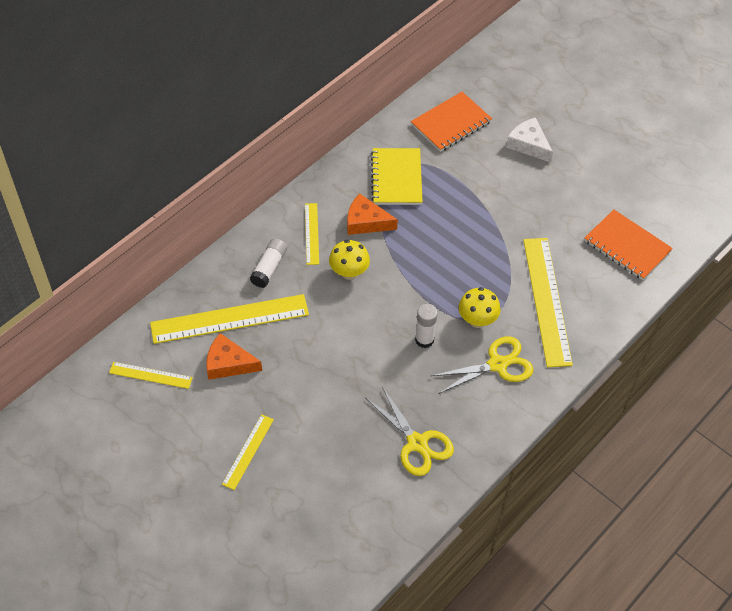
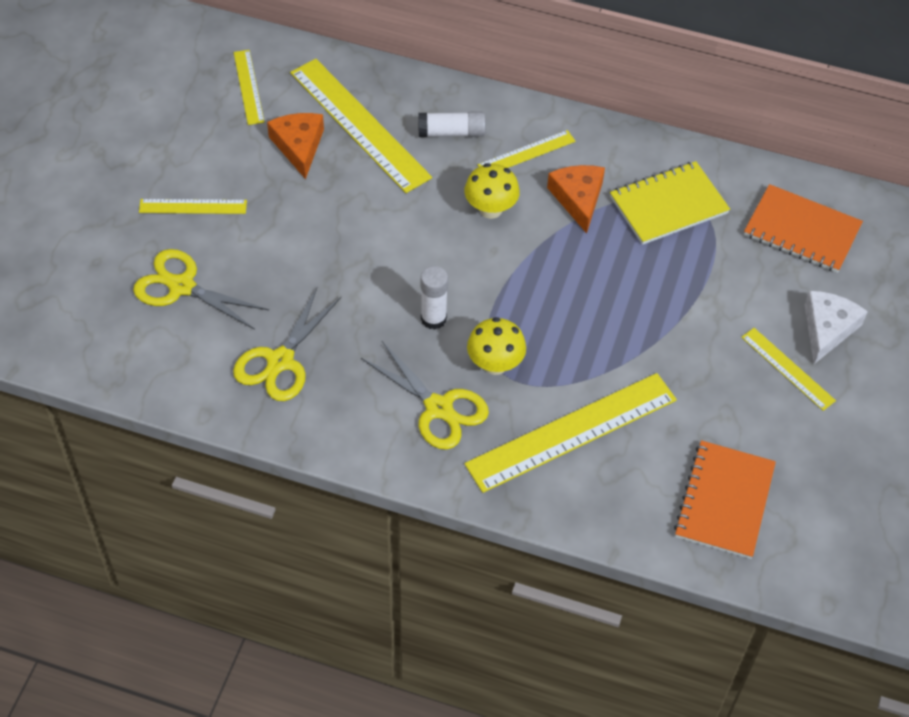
camera: 65 degrees right, 0 degrees up
none -> yellow scissors [133,249,269,330]
none -> yellow ruler [741,328,836,411]

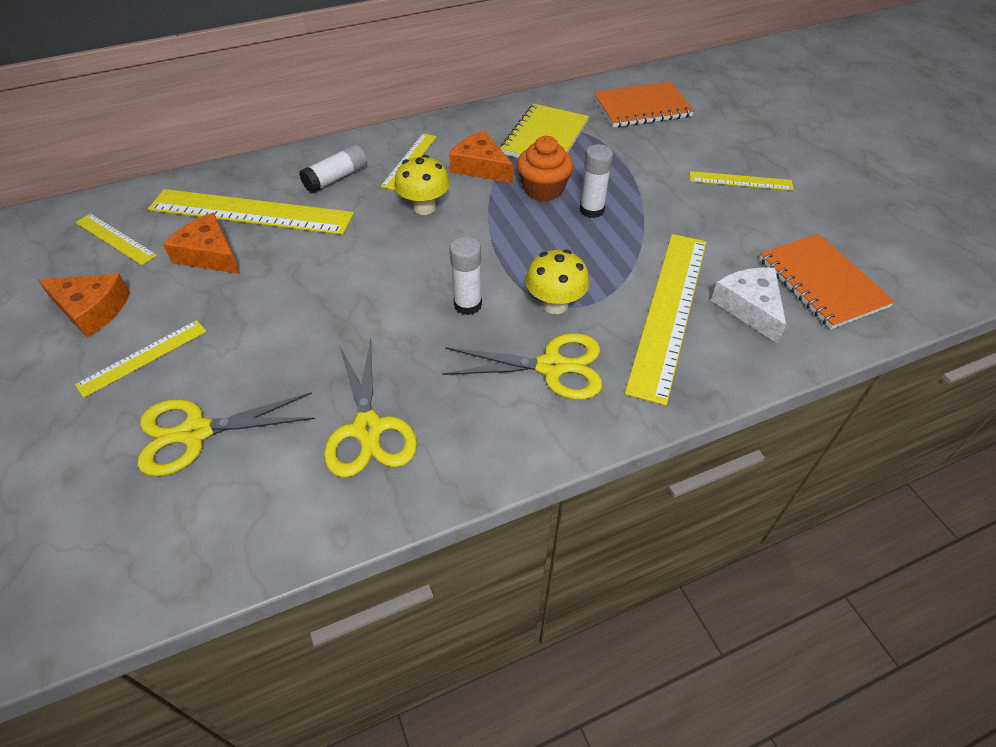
camera: 40 degrees left, 5 degrees down
white cheese [805,291,868,364] -> white cheese moved to [711,267,786,343]
none -> orange cheese [37,274,130,338]
none -> orange cupcake [517,136,574,201]
none -> white glue stick [580,144,613,218]

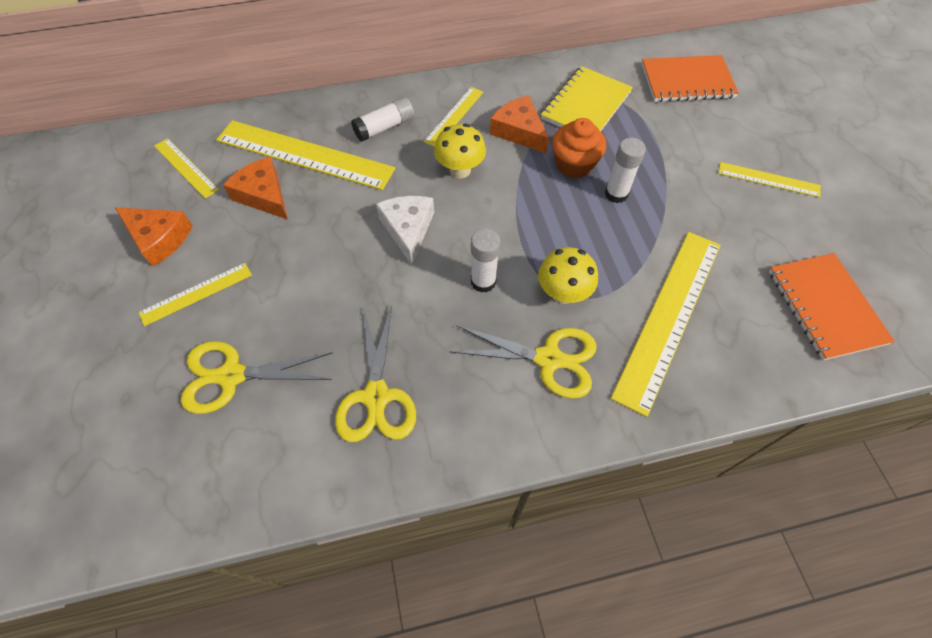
camera: 10 degrees right, 10 degrees up
white cheese [711,267,786,343] -> white cheese moved to [376,196,434,265]

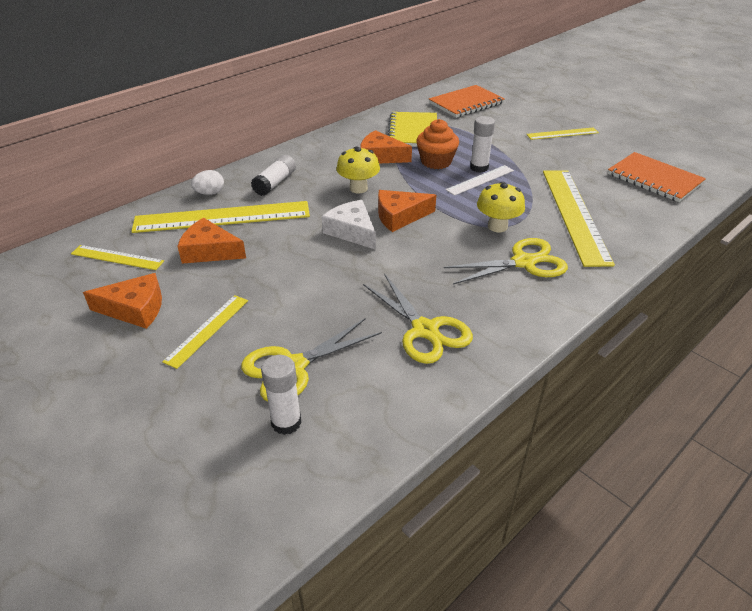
camera: 30 degrees left, 20 degrees down
yellow ruler [424,87,483,147] -> none
white glue stick [471,229,500,293] -> white glue stick moved to [261,355,302,435]
none -> white egg [191,170,224,195]
none -> orange cheese [378,190,436,232]
none -> white ruler [446,165,514,196]

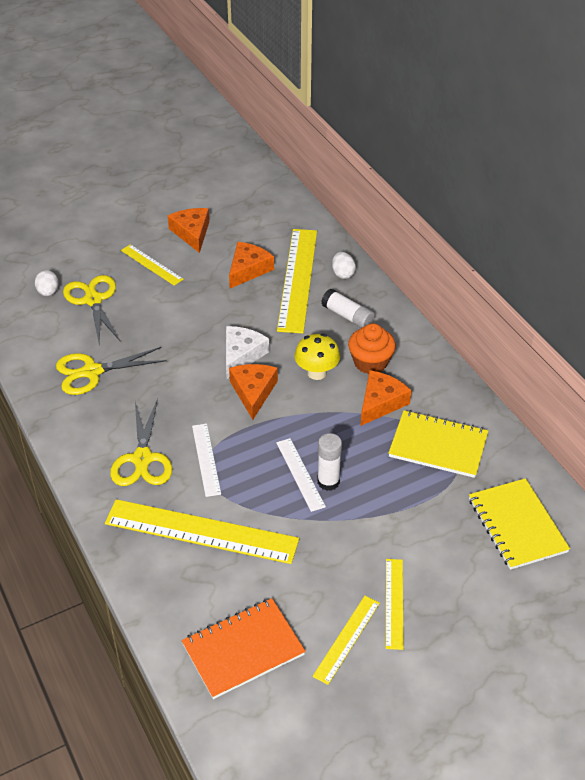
camera: 105 degrees right, 5 degrees up
yellow ruler [71,245,164,270] -> yellow ruler moved to [312,596,380,685]
orange cheese [83,273,162,329] -> orange cheese turned 150 degrees clockwise [168,208,209,253]
white glue stick [261,355,302,435] -> white egg [35,270,59,296]
white cheese [322,200,376,250] -> white cheese turned 45 degrees counterclockwise [226,326,269,379]
orange cupcake [416,119,459,169] -> orange cupcake moved to [348,323,396,374]
orange notebook [429,85,505,118] -> yellow notebook [469,478,570,570]
yellow mushroom [477,182,525,232] -> white ruler [192,424,221,497]

